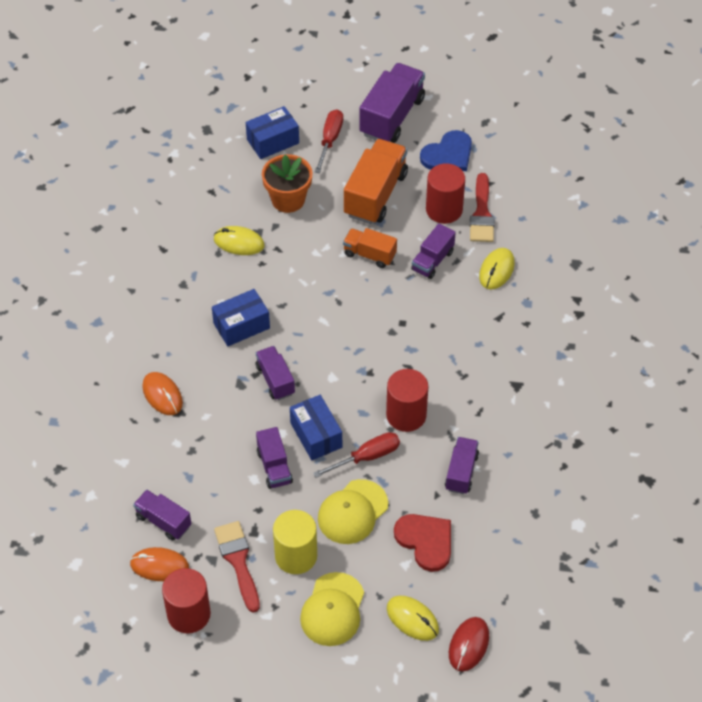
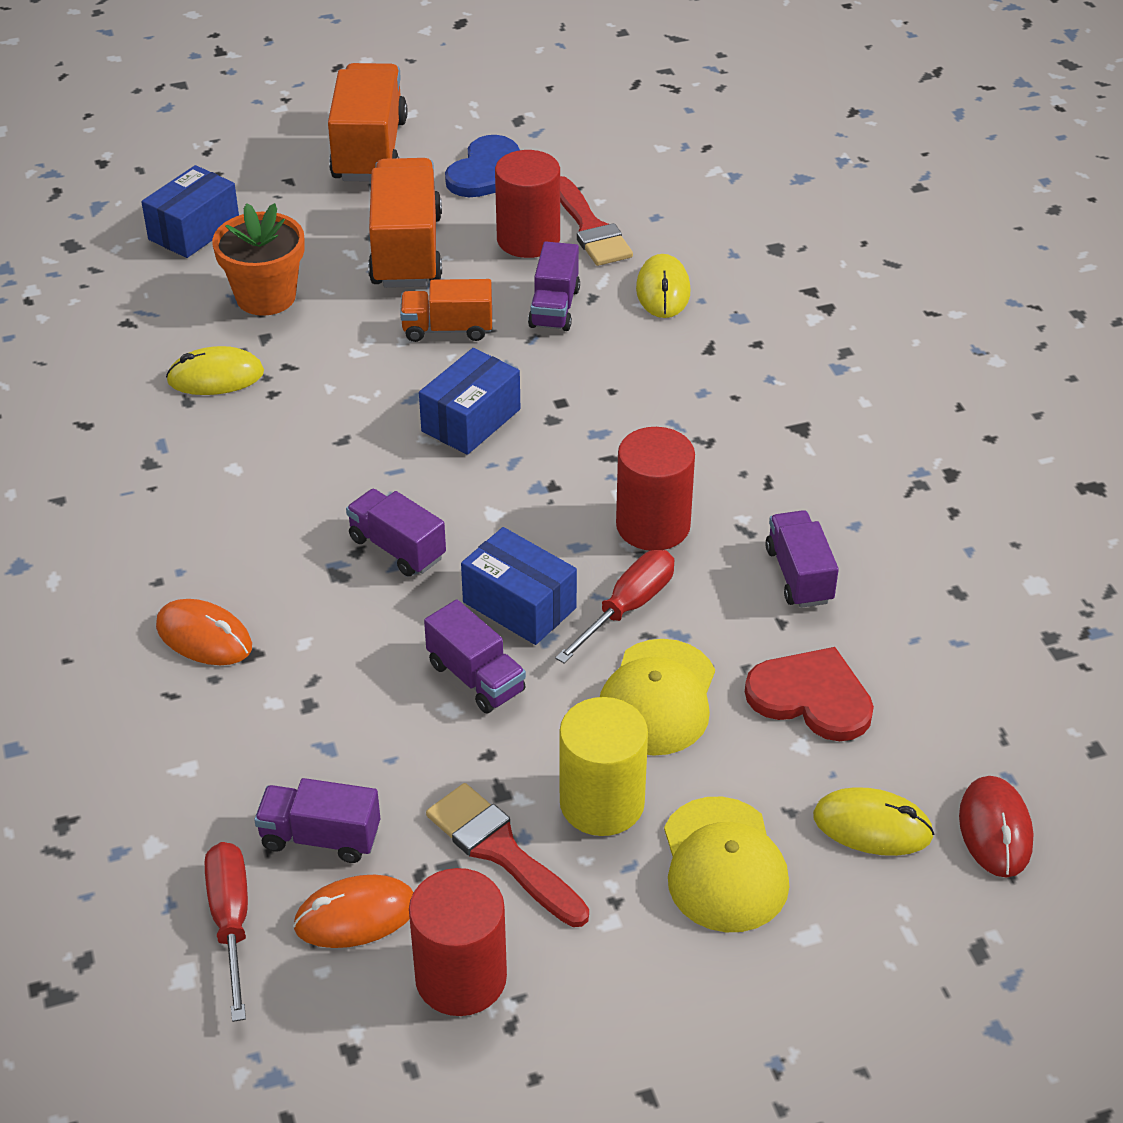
camera: 25 degrees left, 10 degrees down
blue box [212,289,270,346] -> blue box moved to [419,348,520,455]
red screwdriver [315,109,343,173] -> red screwdriver moved to [205,842,248,1022]
purple truck [359,63,425,143] -> orange truck [328,63,407,182]

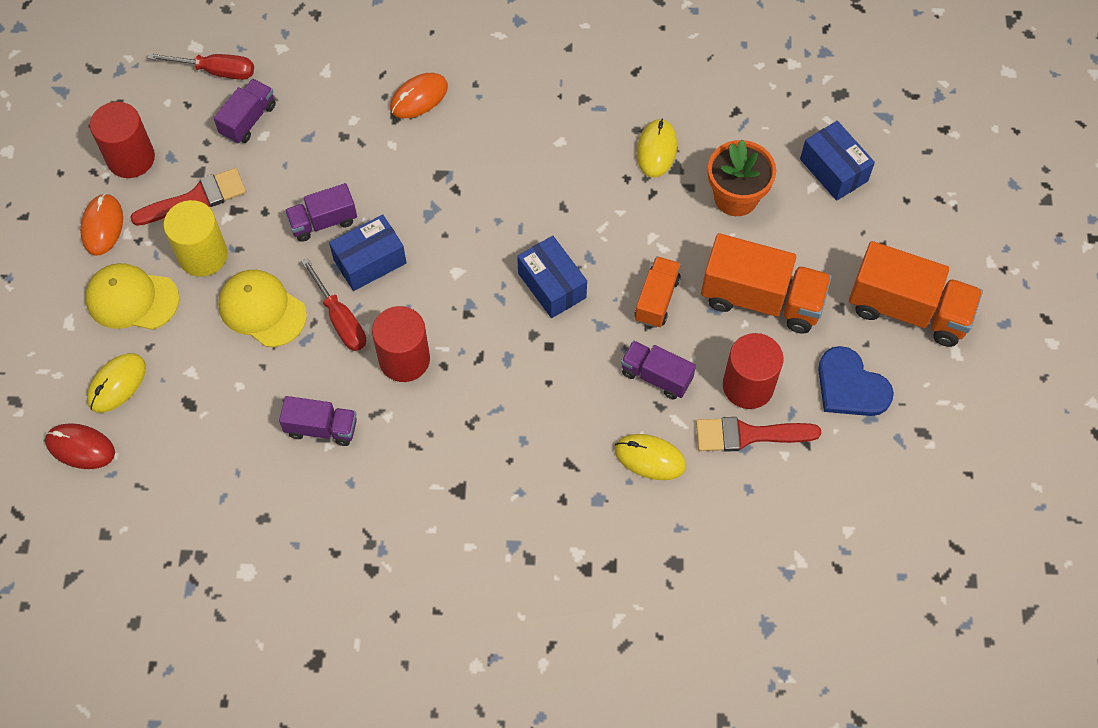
camera: 110 degrees right, 20 degrees up
orange mouse [293,875,414,948] -> orange mouse moved to [80,193,123,256]
purple truck [346,489,446,576] -> none
red heart [745,647,874,741] -> none

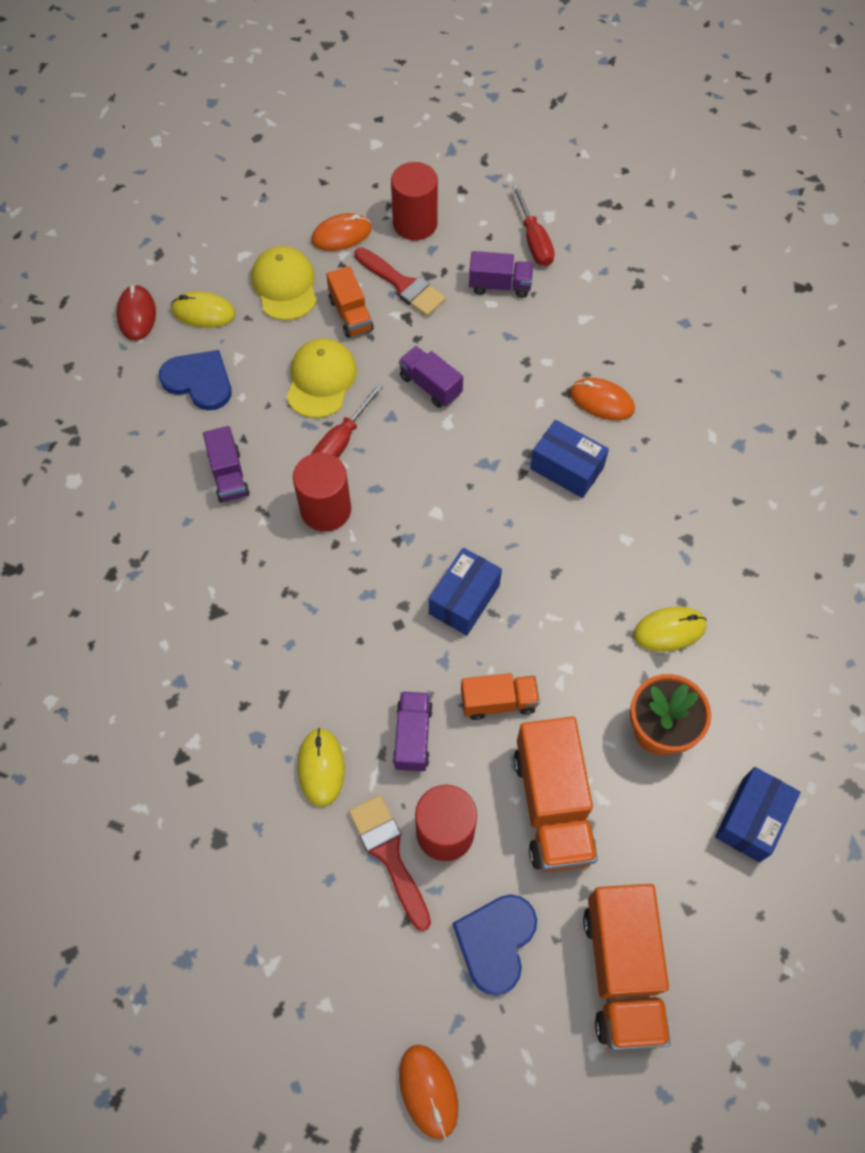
camera: 65 degrees right, 0 degrees up
yellow cylinder [163,200,228,277] -> orange truck [326,266,374,338]
blue box [329,215,406,291] -> blue box moved to [530,420,609,498]
none -> blue heart [159,350,232,410]
none -> orange mouse [399,1045,458,1140]

